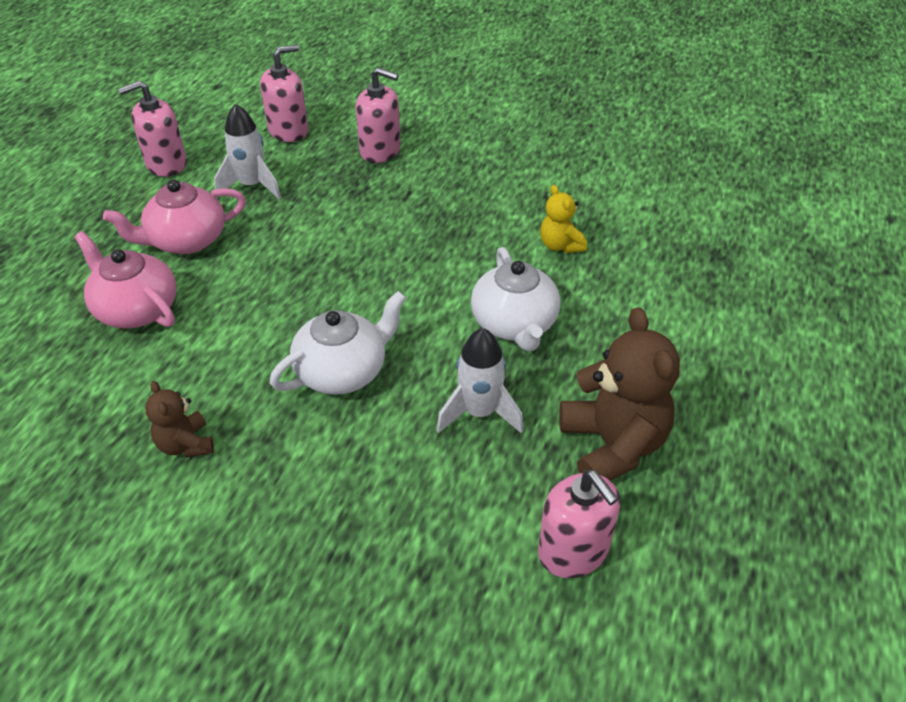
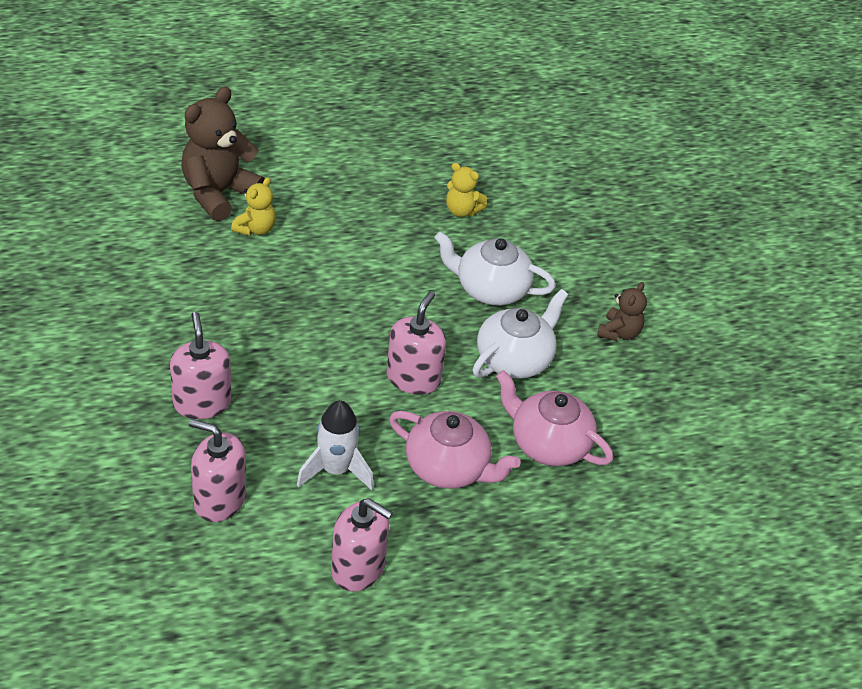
camera: 130 degrees left, 0 degrees up
pink teapot [75,231,177,328] -> pink teapot turned 120 degrees clockwise [496,370,613,466]
white rocket [437,328,524,434] -> yellow teddy bear [446,163,487,217]
white teapot [471,247,560,351] -> white teapot moved to [472,289,568,379]
pink soap dispenser [538,470,620,578] -> pink soap dispenser moved to [387,291,446,395]
brown teddy bear [559,307,680,481] -> brown teddy bear moved to [181,87,265,221]

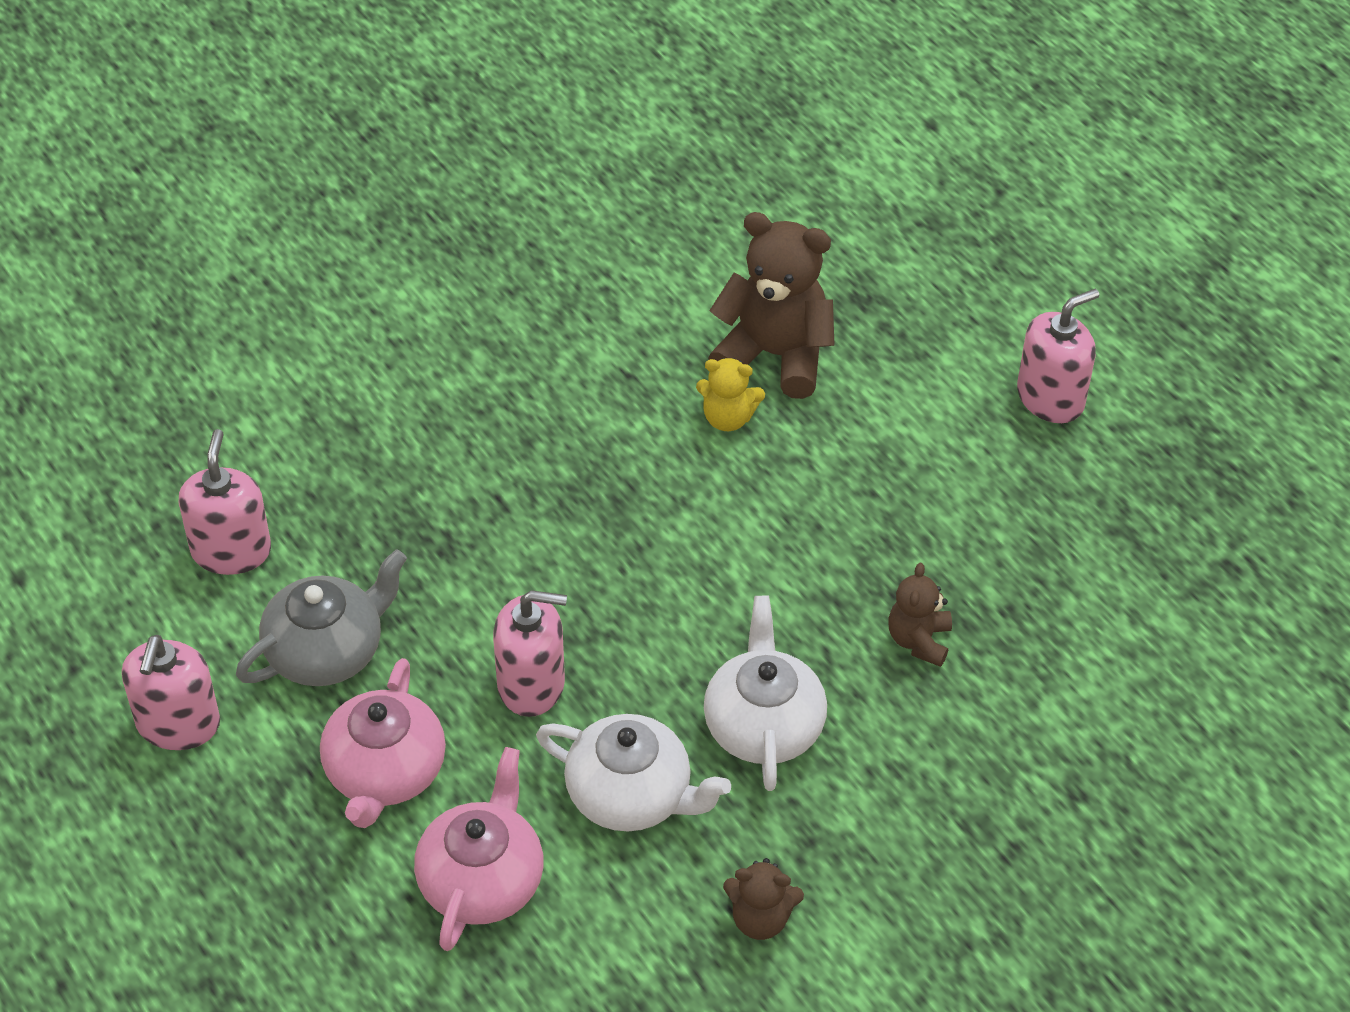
camera: 75 degrees right, 5 degrees up
pink soap dispenser [170,312,231,419] -> pink soap dispenser moved to [1017,289,1099,423]
white rocket [297,400,374,490] -> grey teapot [236,549,407,686]
yellow teddy bear [446,163,487,217] -> brown teddy bear [889,563,952,667]

